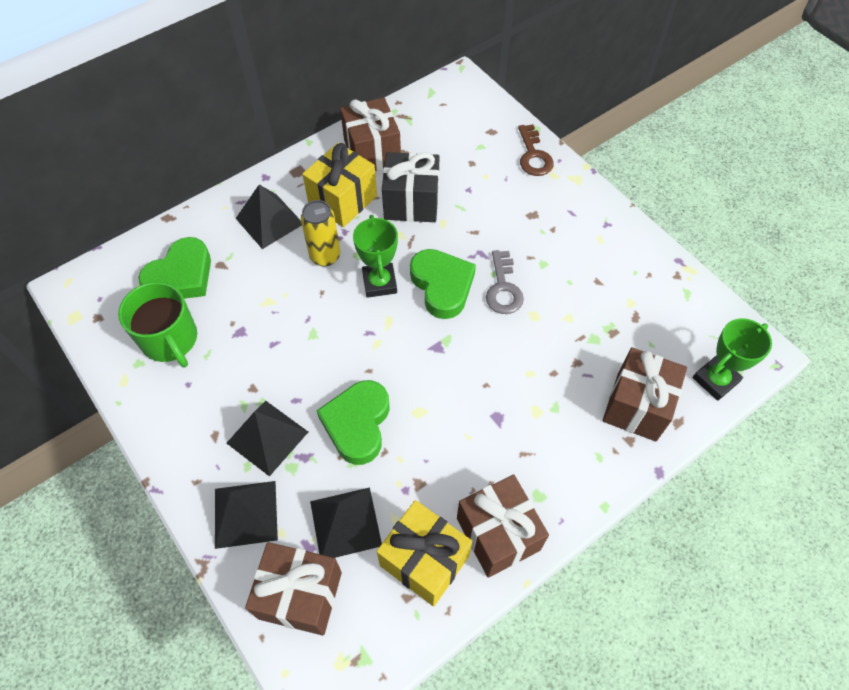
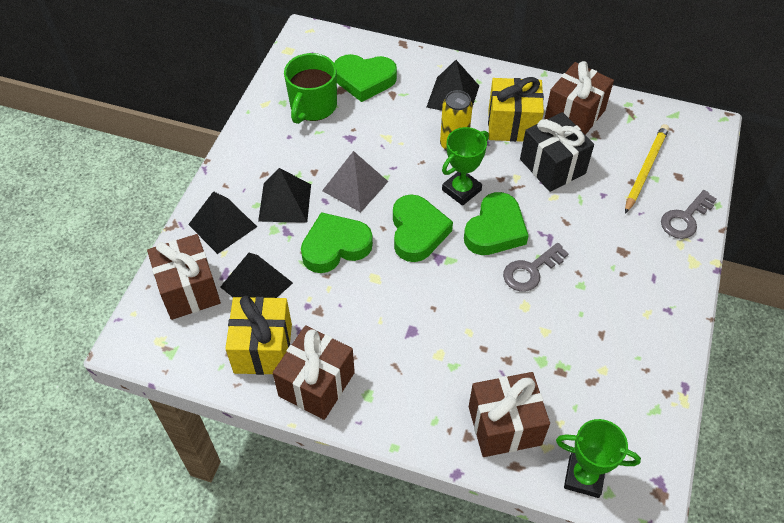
camera: 55 degrees right, 5 degrees down
brown key [518,124,554,176] -> grey key [661,190,716,239]
none -> grey pyramid [322,151,389,212]
none -> green heart [393,195,453,262]
none -> yellow pencil [625,124,669,214]

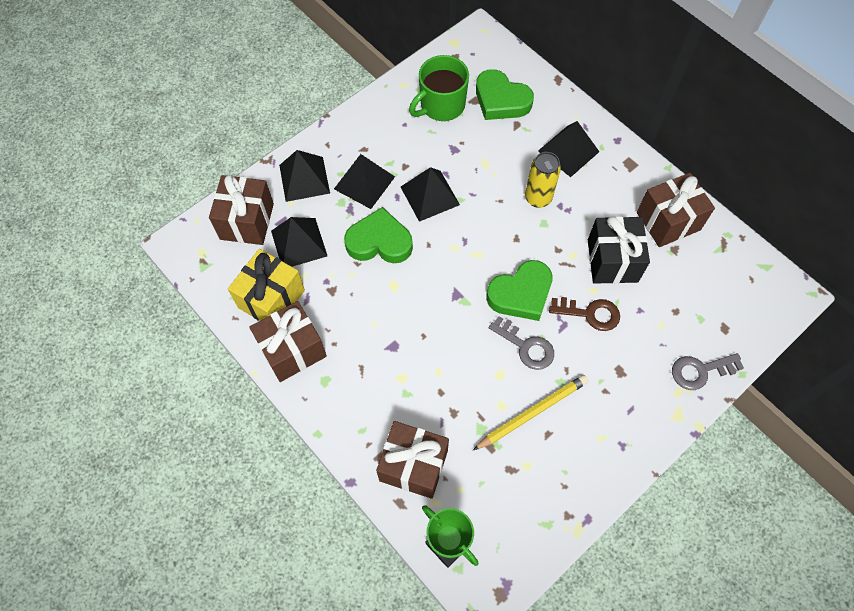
camera: 30 degrees right, 10 degrees up
grey pyramid [322,151,389,212] -> black pyramid [401,167,460,222]
green heart [393,195,453,262] -> none
green trophy [442,127,489,206] -> none
yellow gift [488,77,544,142] -> none
grey key [503,243,569,292] -> grey key turned 135 degrees counterclockwise [489,316,554,370]
yellow pencil [625,124,669,214] -> yellow pencil moved to [473,375,588,450]
none -> brown key [549,297,620,331]

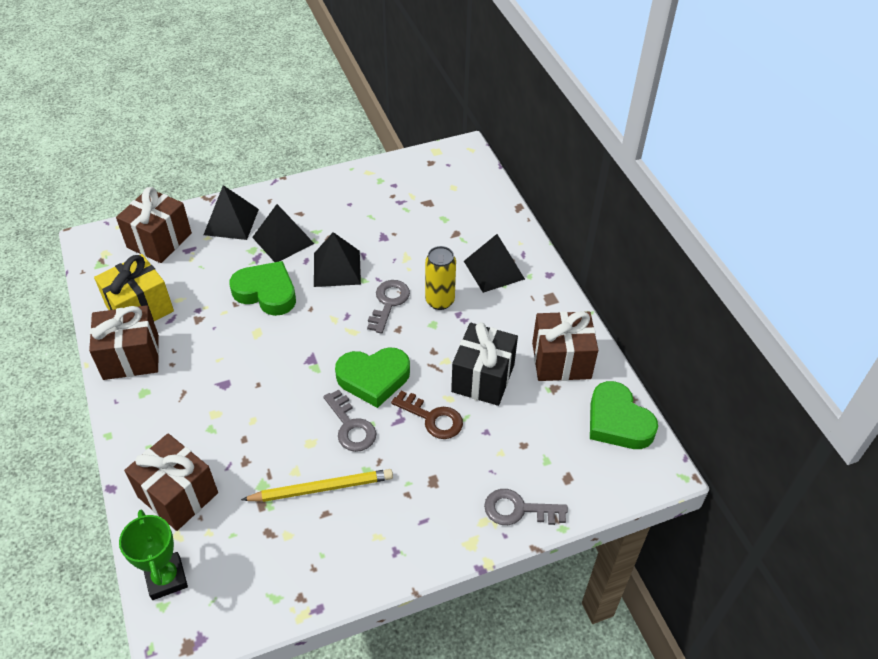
camera: 20 degrees right, 15 degrees down
black pyramid [271,217,327,267] -> none
green mug [409,55,469,121] -> none
green heart [476,69,534,120] -> green heart moved to [590,381,658,449]
none -> grey key [367,280,410,334]

